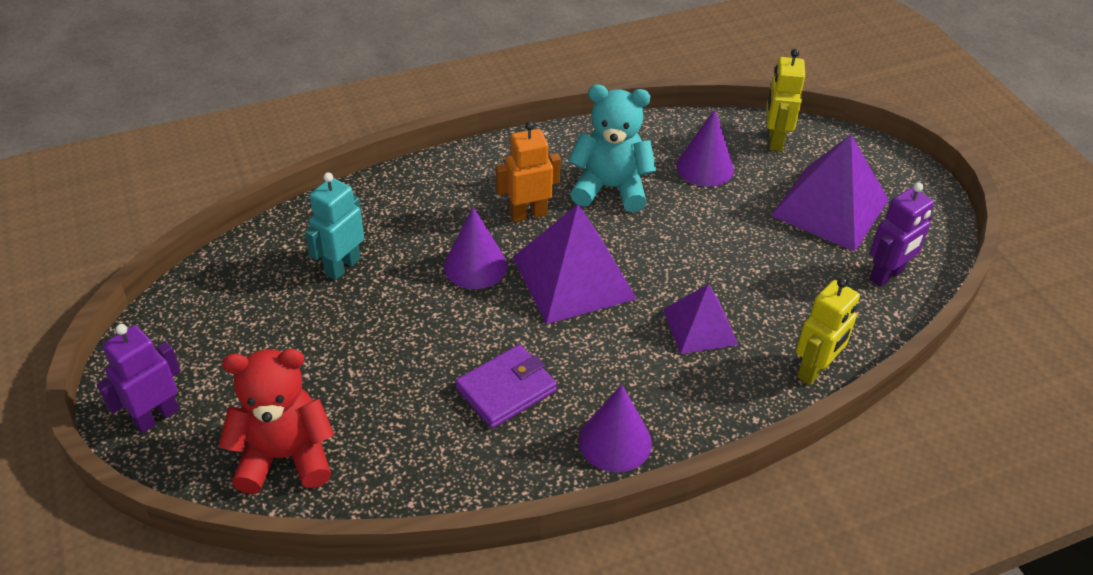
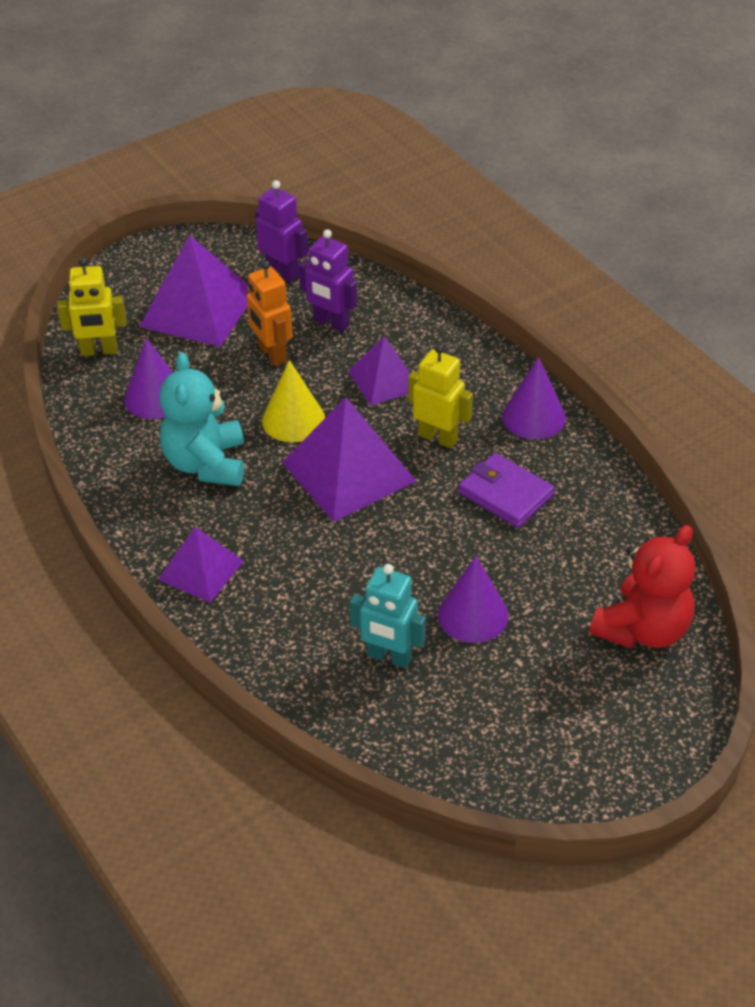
camera: 100 degrees left, 0 degrees up
purple robot [96,324,181,433] -> purple robot moved to [299,229,357,332]
red teddy bear [219,349,334,494] -> red teddy bear turned 120 degrees counterclockwise [590,525,696,649]
purple cone [444,207,507,289] -> purple cone moved to [438,556,509,643]
orange robot [495,121,561,222] -> orange robot moved to [247,261,293,366]
yellow robot [796,277,860,385] -> yellow robot moved to [408,344,473,448]
none -> purple pyramid [158,527,244,603]
none -> yellow cone [262,360,325,442]

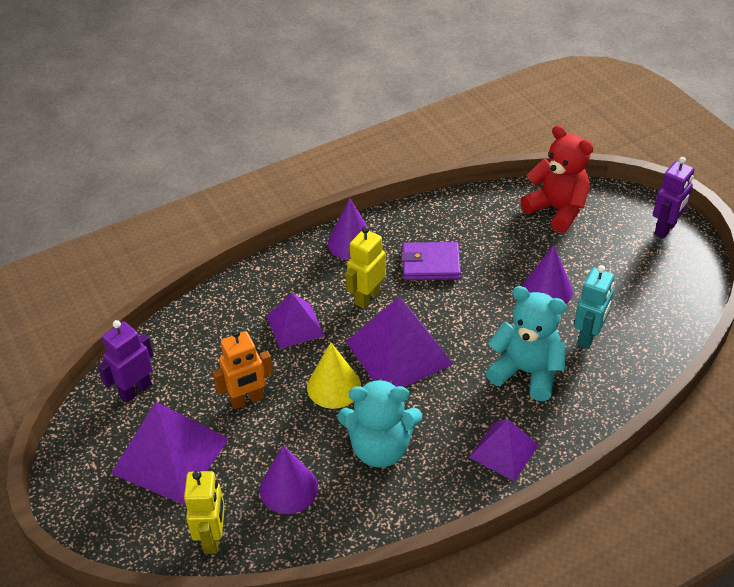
camera: 85 degrees left, 0 degrees up
purple robot [299,229,357,332] -> purple robot moved to [653,157,694,239]
purple wallet [459,453,555,528] -> purple wallet turned 45 degrees clockwise [401,242,461,280]
none -> turquoise teddy bear [486,286,567,401]

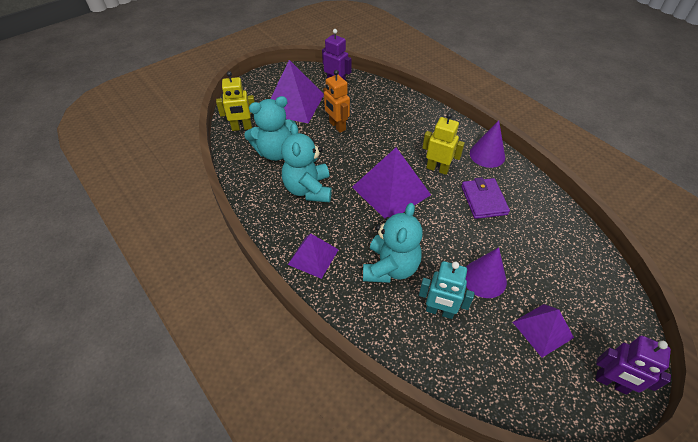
camera: 80 degrees right, 5 degrees up
purple cone [260,446,318,514] -> turquoise teddy bear [244,96,296,161]
purple pyramid [267,293,324,349] -> purple pyramid moved to [513,304,574,358]
yellow cone [307,342,361,409] -> none
red teddy bear [520,125,593,233] -> none

